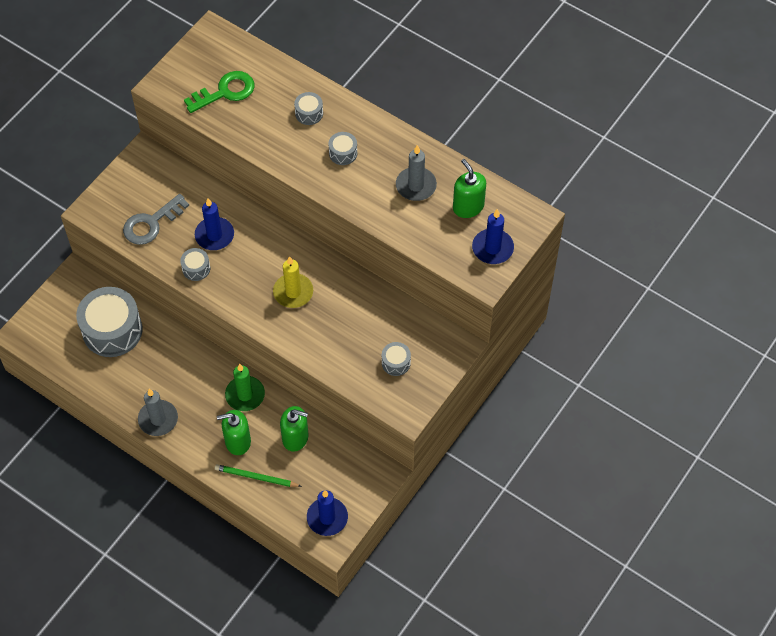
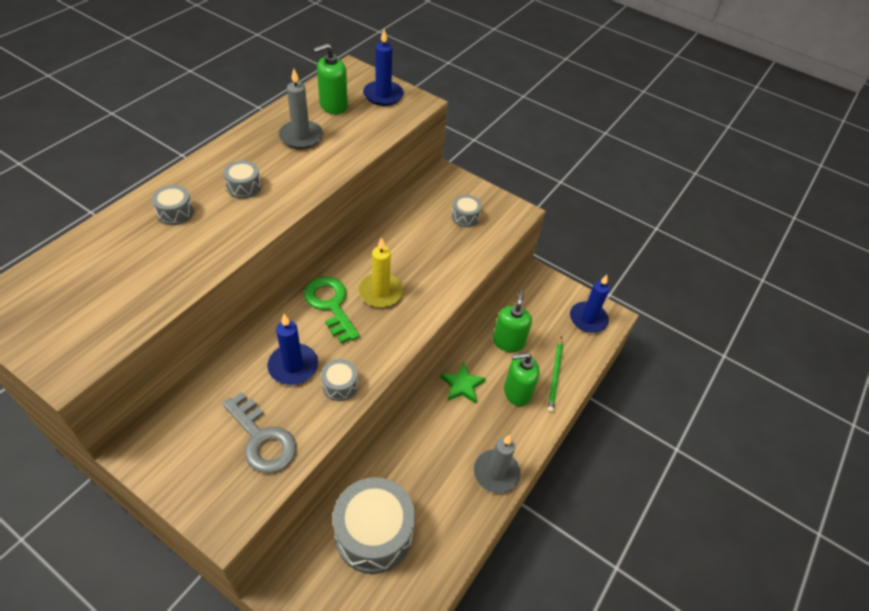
camera: 95 degrees left, 10 degrees down
green key [184,71,254,113] -> green key moved to [304,277,360,344]
green soap dispenser [217,410,251,455] -> green soap dispenser turned 90 degrees clockwise [504,353,539,406]
green candle [225,364,265,411] -> green star [440,363,486,404]

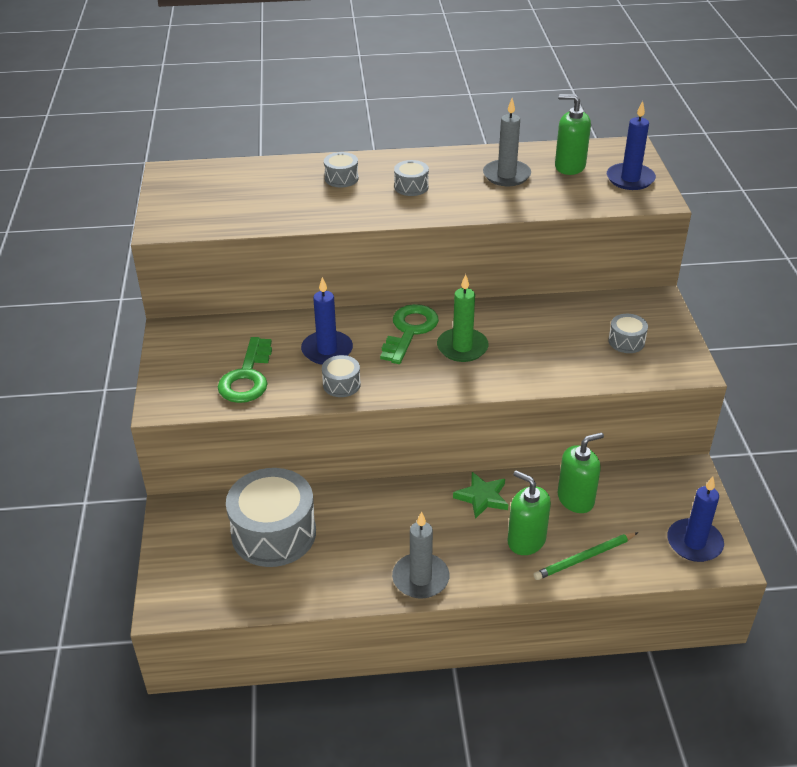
camera: 55 degrees right, 10 degrees down
grey key [222,392,296,473] -> green key [218,337,272,403]
yellow candle [358,237,404,308] -> green candle [437,274,489,362]

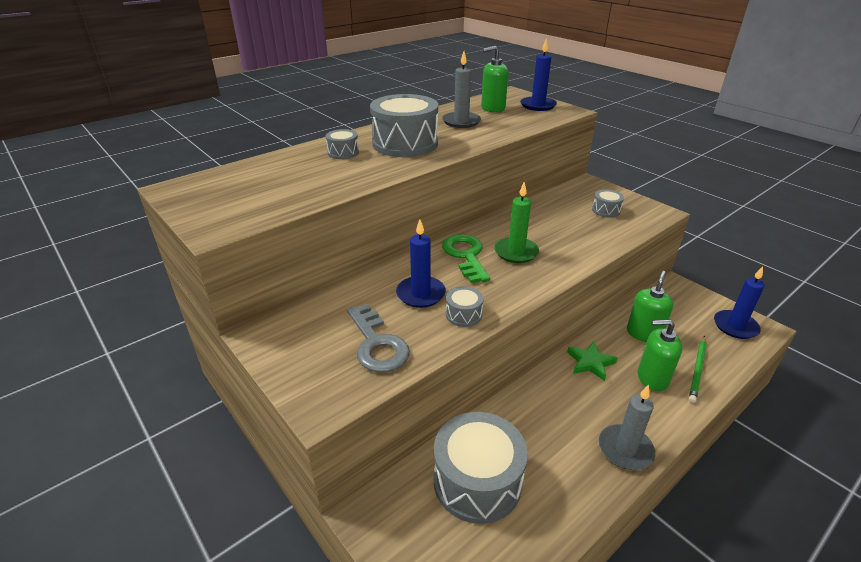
camera: 35 degrees left, 5 degrees down
green key [218,337,272,403] -> grey key [347,304,410,372]
grey drum [394,160,429,196] -> grey drum [370,94,438,157], size x2.19

